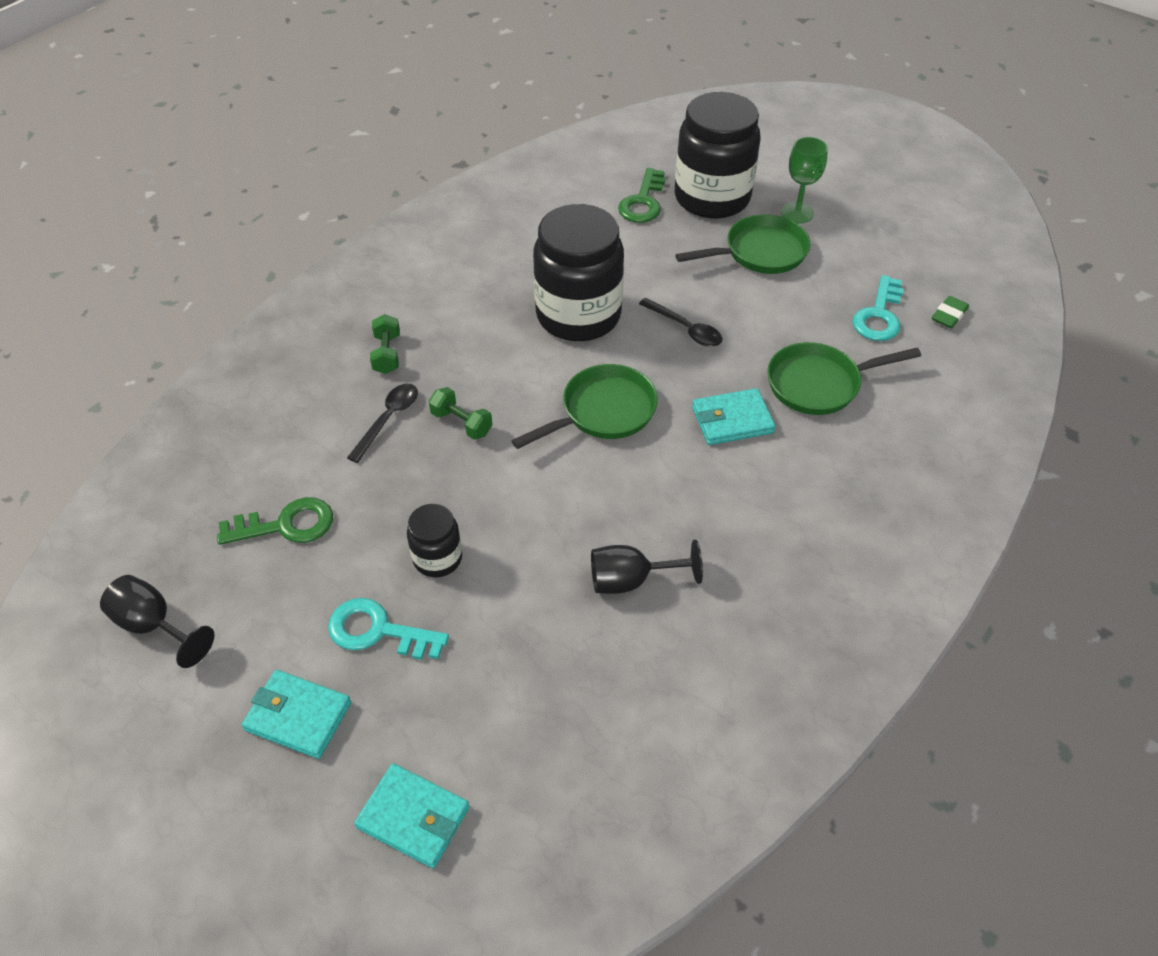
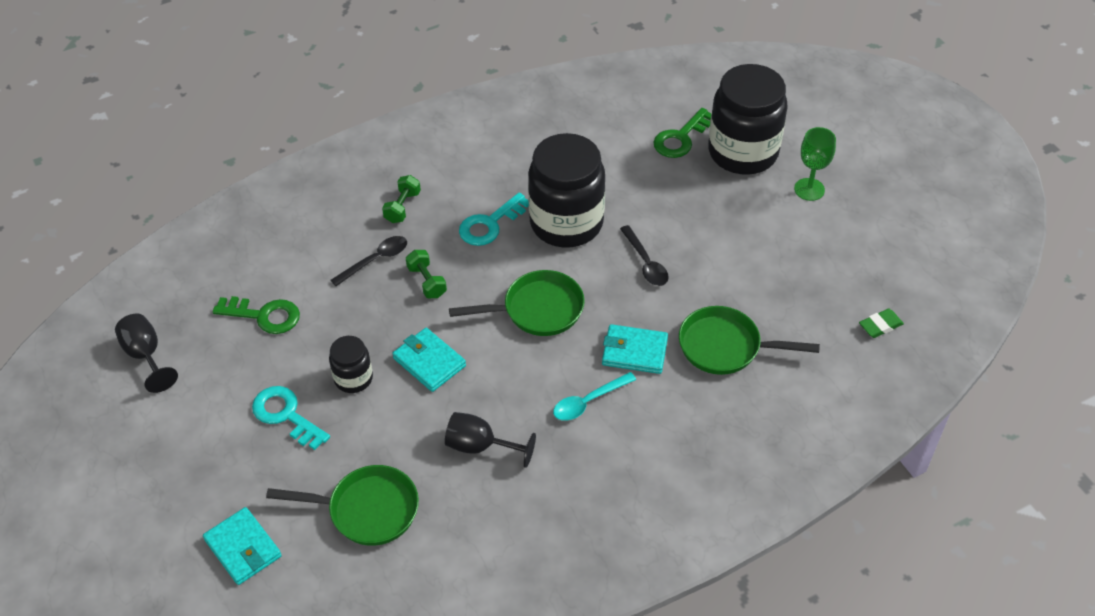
camera: 25 degrees right, 0 degrees up
turquoise wallet [242,670,351,759] -> turquoise wallet moved to [392,328,466,392]
green pan [675,214,810,274] -> green pan moved to [266,465,419,546]
turquoise key [852,275,904,341] -> turquoise key moved to [459,193,529,246]
none -> turquoise spoon [553,372,636,421]

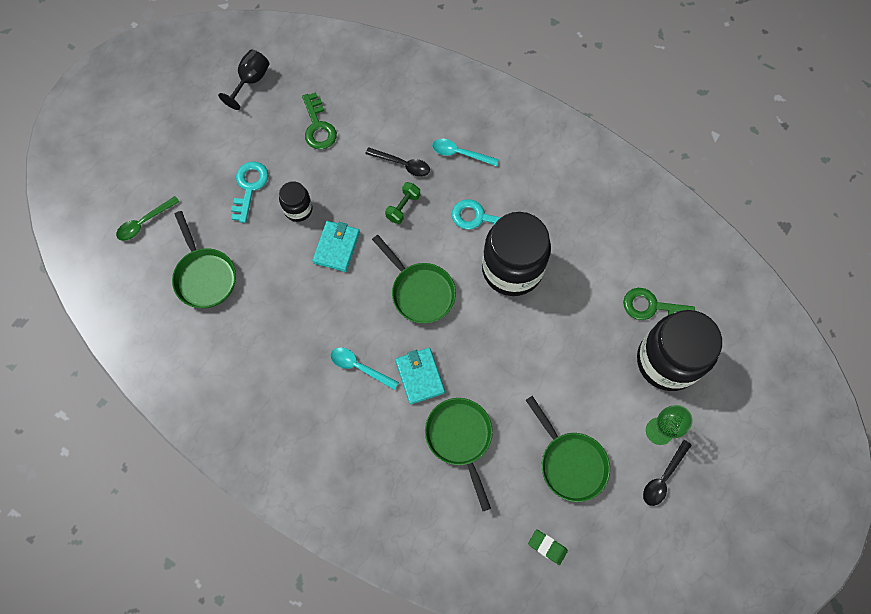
camera: 60 degrees right, 20 degrees up
turquoise wallet [203,507,282,585] -> green spoon [116,196,180,241]
green dumbbell [382,175,421,223] -> turquoise spoon [432,139,499,166]
black goblet [445,412,536,468] -> none
black spoon [620,225,669,286] -> black spoon moved to [643,440,692,506]
none -> green pan [526,396,610,502]

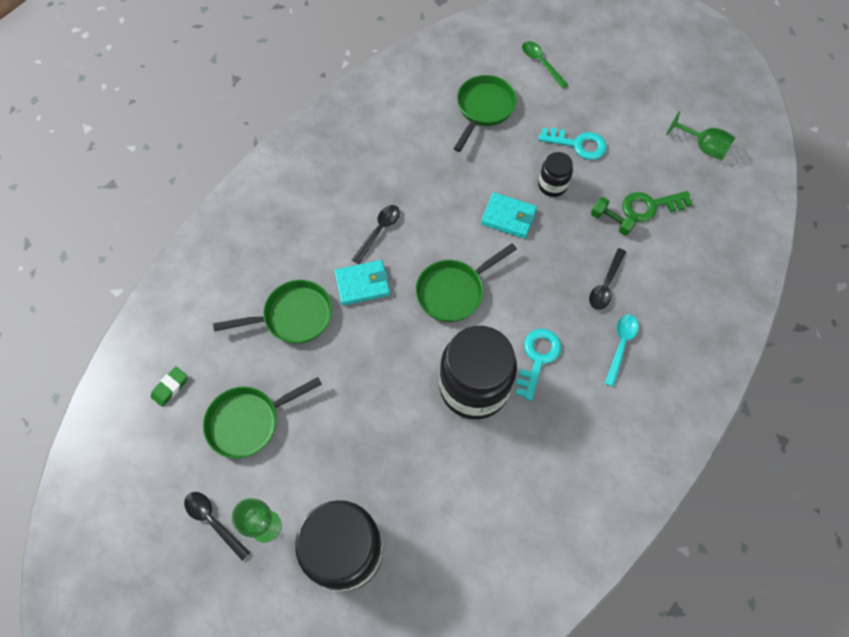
camera: 95 degrees right, 5 degrees down
green pan [172,211,236,308] -> green pan turned 135 degrees clockwise [454,75,517,152]
black goblet [218,49,270,110] -> green goblet [666,111,736,160]
turquoise spoon [331,347,399,390] -> black spoon [352,205,400,264]
green dumbbell [385,182,420,224] -> green dumbbell moved to [591,197,638,235]
green key [623,288,695,320] -> none

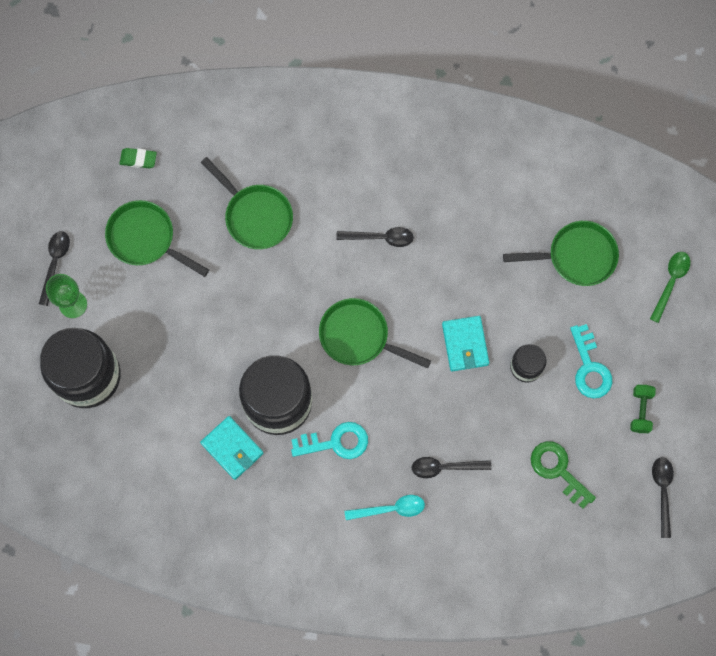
camera: 60 degrees right, 10 degrees up
turquoise wallet [334,260,390,306] -> turquoise wallet moved to [200,416,264,480]
green dumbbell [591,197,638,235] -> green dumbbell moved to [630,385,656,433]
green goblet [666,111,736,160] -> black spoon [652,457,674,538]

